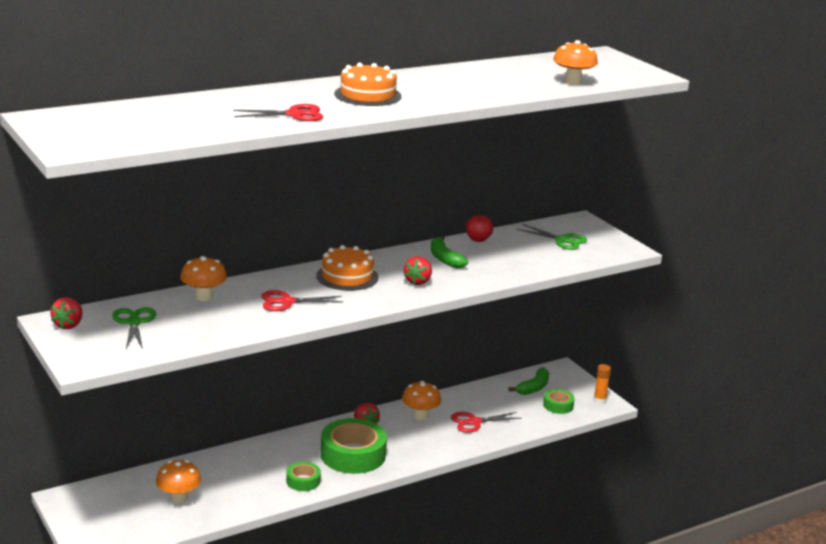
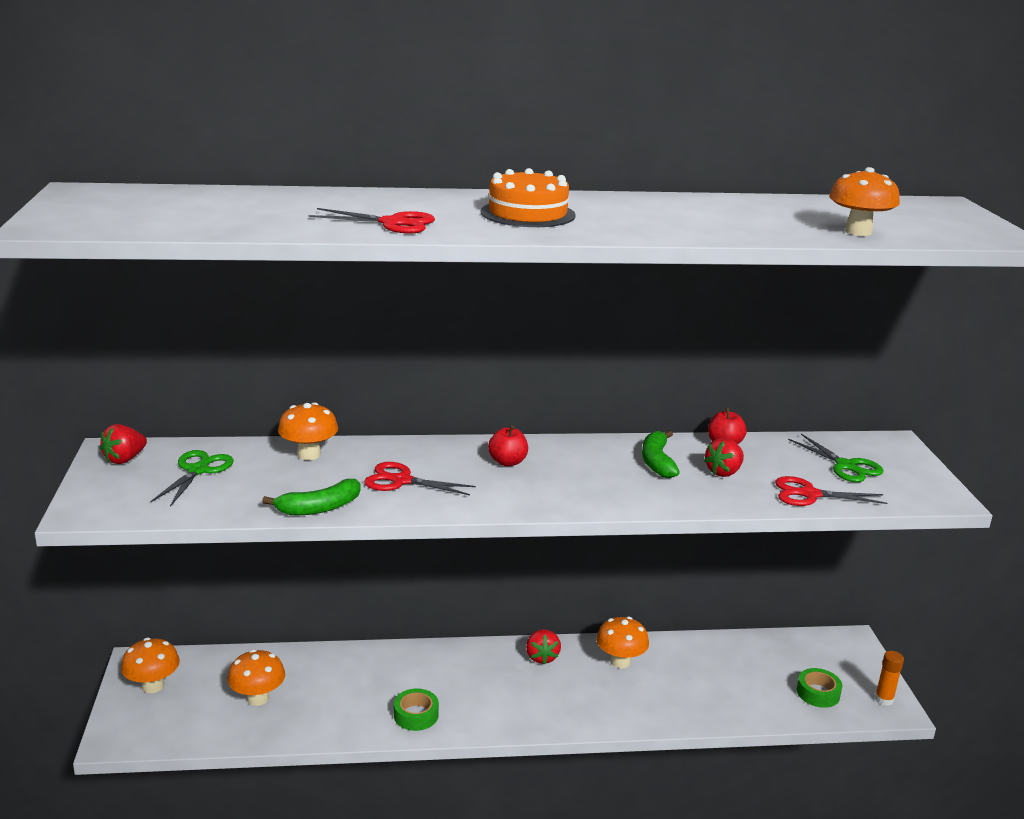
camera: 25 degrees right, 0 degrees up
orange cake [316,245,379,291] -> red apple [488,425,528,466]
green tape [321,418,387,474] -> none
red strawberry [404,256,432,285] -> red strawberry moved to [704,438,744,477]
red scissors [451,412,522,433] -> red scissors moved to [775,476,887,506]
green banana [508,367,549,395] -> green banana moved to [262,479,361,515]
none -> orange mushroom [121,638,180,693]

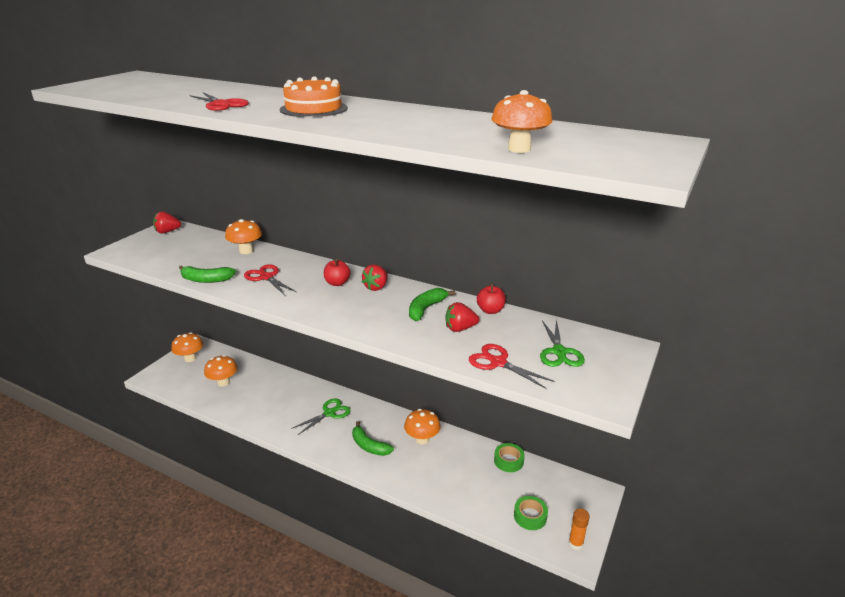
camera: 35 degrees right, 5 degrees up
green scissors [150,450,234,507] -> green scissors moved to [291,399,351,435]
green tape [394,688,439,731] -> green tape moved to [494,443,525,472]
red strawberry [526,629,561,665] -> red strawberry moved to [362,264,388,291]
none -> green banana [352,421,394,456]

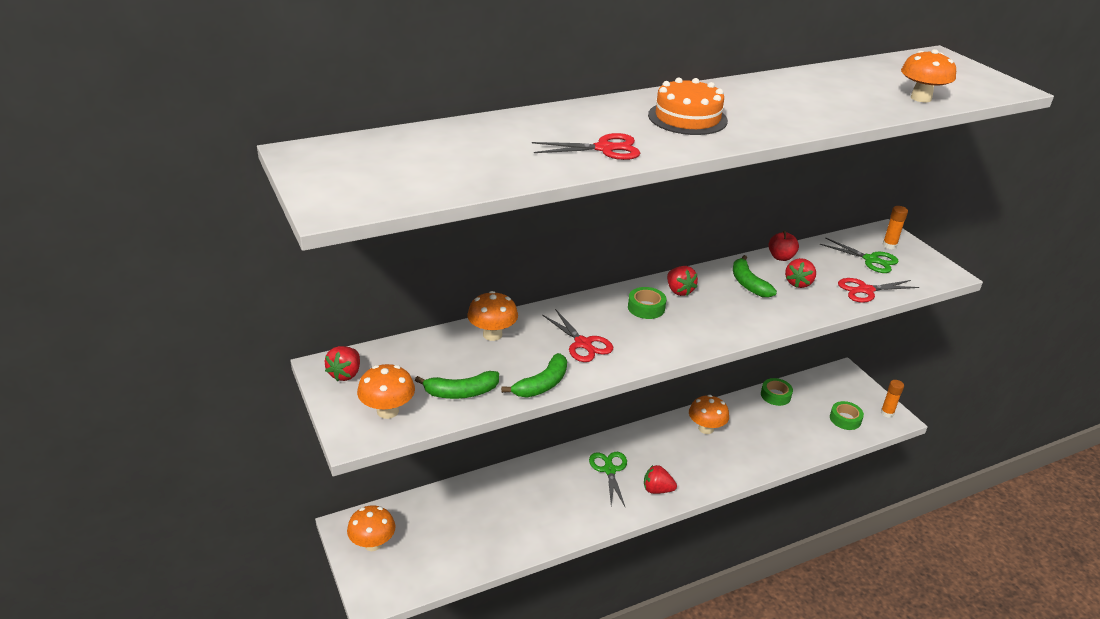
camera: 55 degrees left, 5 degrees up
orange mushroom [204,355,238,387] -> orange mushroom moved to [357,364,415,419]
red scissors [244,264,297,295] -> red scissors turned 120 degrees counterclockwise [542,309,613,362]
red apple [324,259,351,286] -> green tape [628,287,666,319]
green banana [352,421,394,456] -> green banana moved to [415,371,499,399]
none -> red strawberry [644,465,677,494]
none -> orange glue stick [882,206,908,249]

